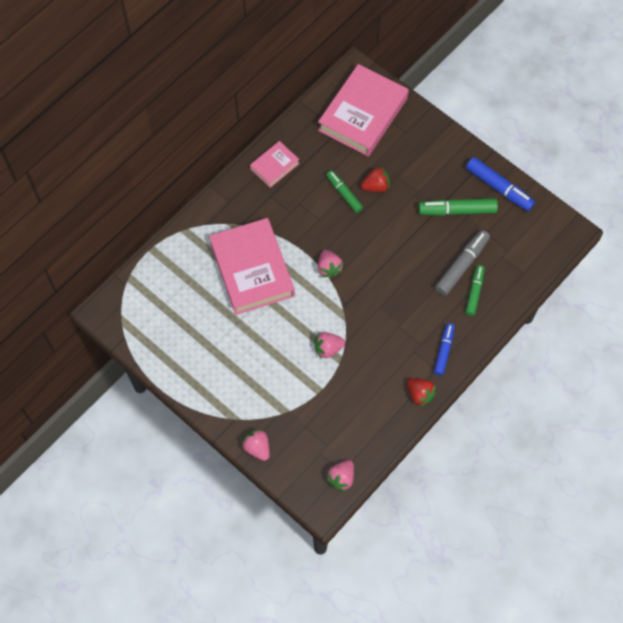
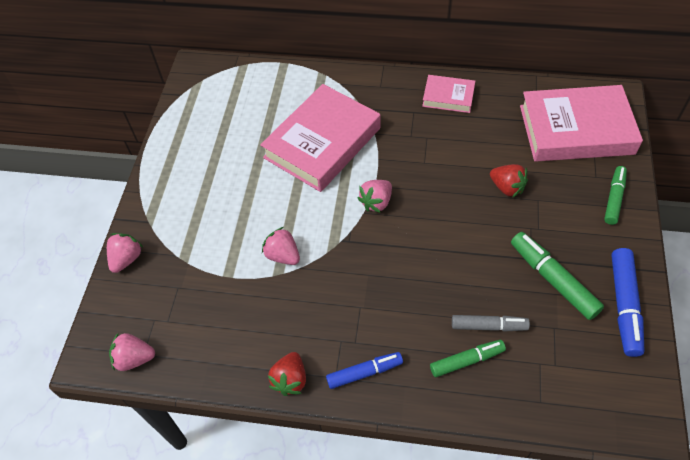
camera: 60 degrees right, 10 degrees down
green marker [326,170,363,213] -> green marker moved to [604,166,627,225]
grey marker [435,230,490,296] -> grey marker [452,315,530,332], size x0.66

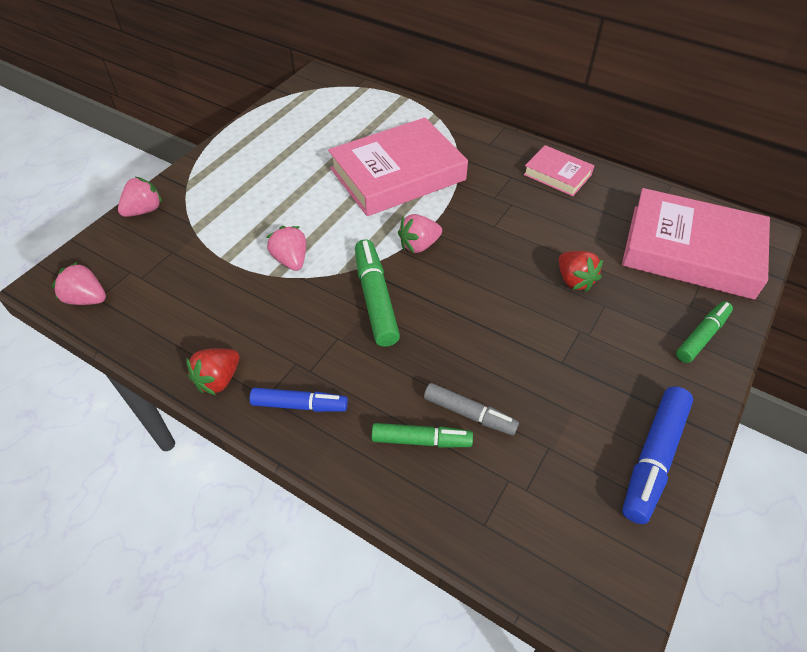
camera: 20 degrees right, 5 degrees down
green marker [511,232,604,320] -> green marker moved to [355,239,400,347]

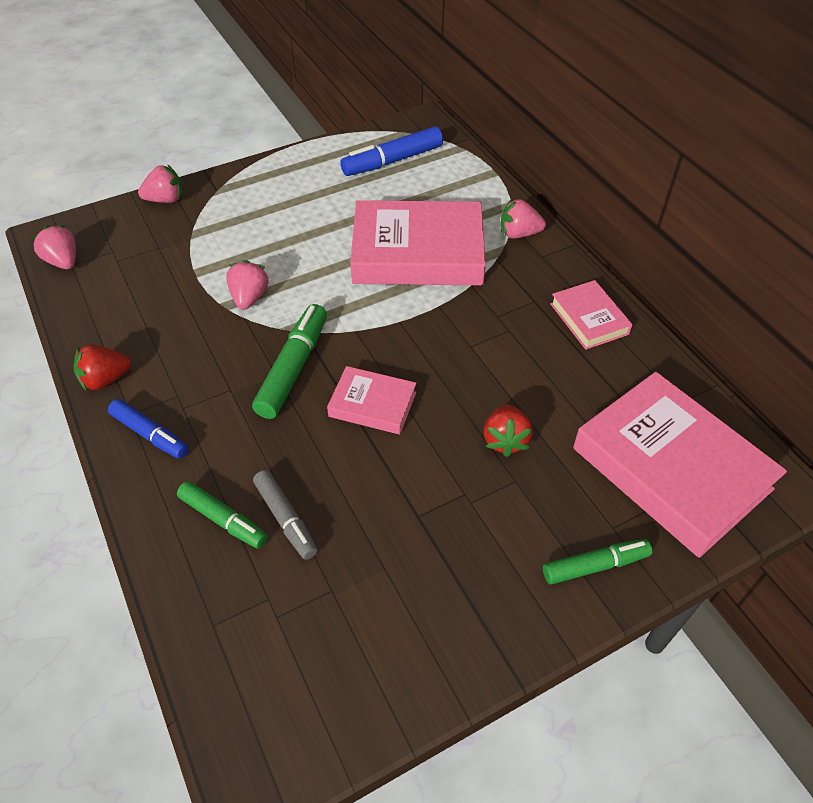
camera: 30 degrees right, 0 degrees up
pink strawberry [398,214,442,253] -> pink strawberry moved to [501,199,546,239]
blue marker [622,386,693,524] -> blue marker moved to [340,126,443,176]
none -> pink book [327,366,417,434]

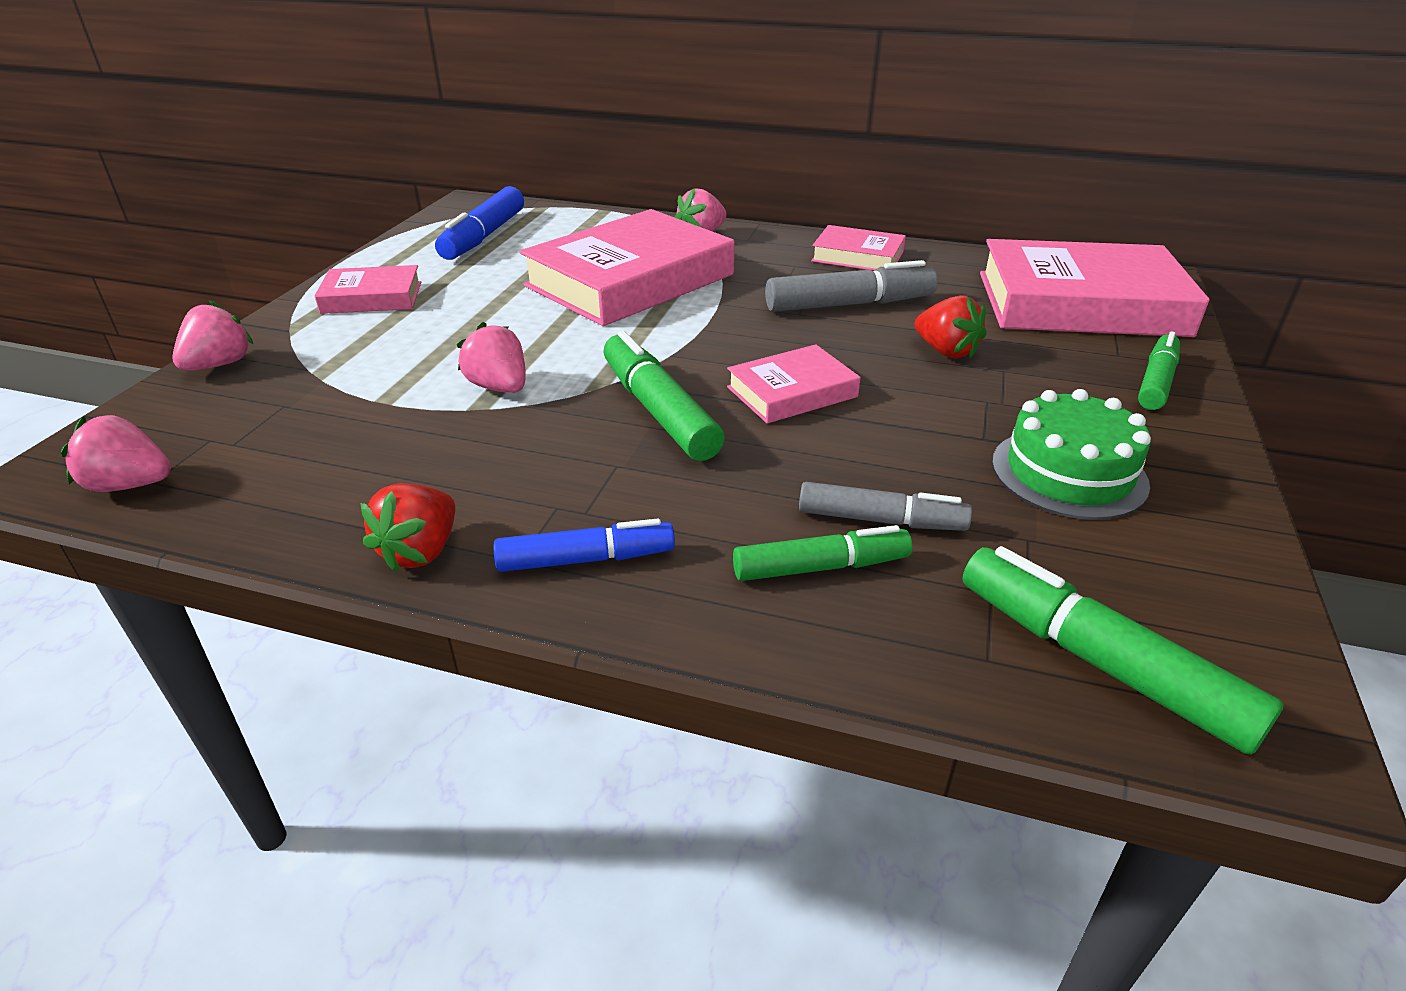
camera: 45 degrees left, 15 degrees down
none -> pink book [314,265,421,314]
none -> grey marker [765,260,938,312]
none -> green marker [962,546,1283,755]
none -> green cake [992,389,1151,520]

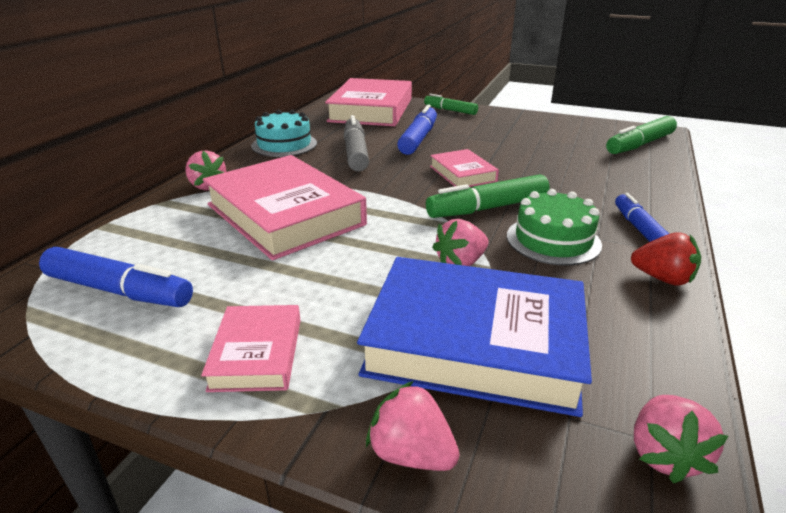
camera: 85 degrees left, 5 degrees down
green marker [733,525,912,581] -> none
grey marker [799,482,972,531] -> none
pink book [811,225,906,271] -> turquoise cake [251,110,317,157]
red strawberry [915,295,986,359] -> blue marker [397,104,437,155]
green cake [992,389,1151,520] -> green cake moved to [507,189,602,265]
none -> blue book [357,257,592,417]

